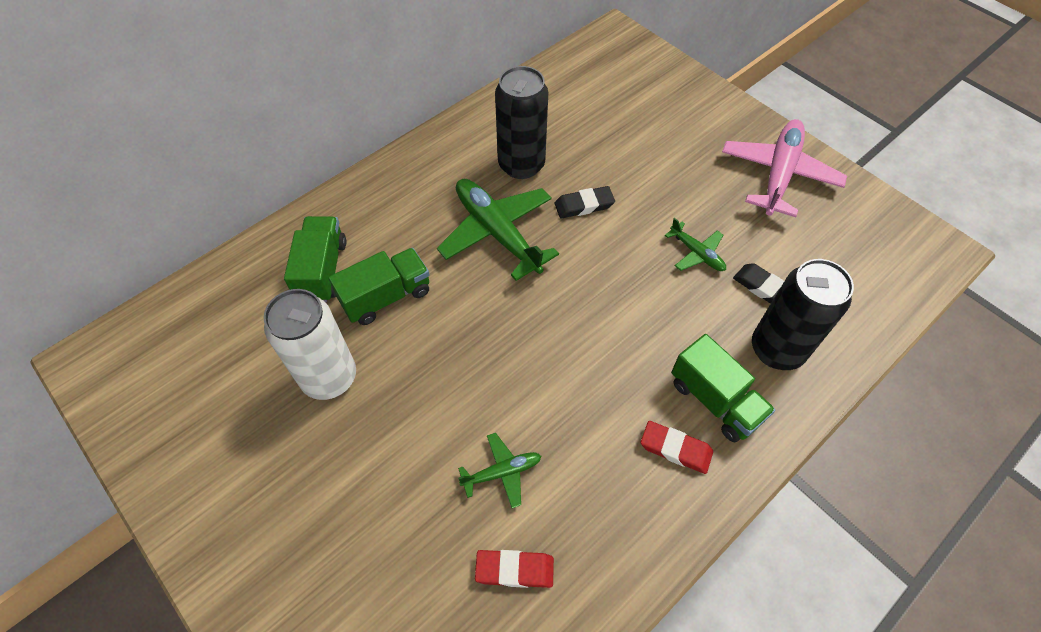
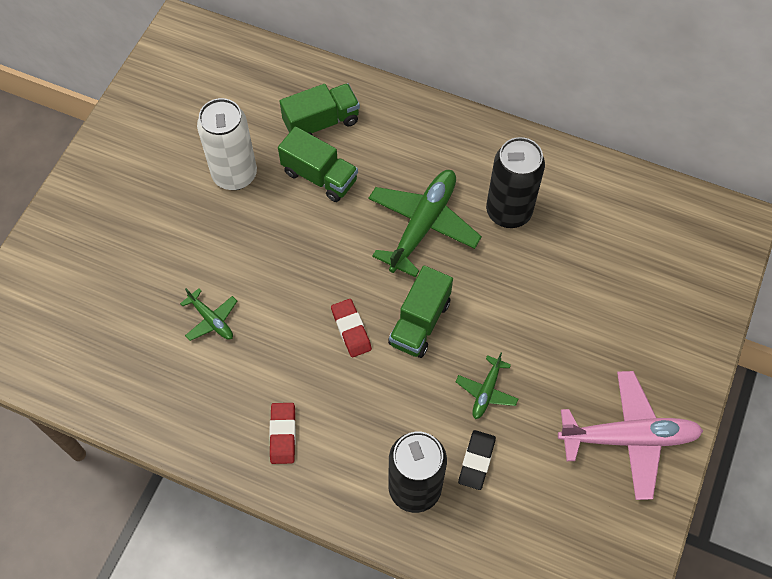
camera: 65 degrees right, 5 degrees up
red eraser [475,550,554,588] -> red eraser moved to [331,299,372,357]
black eraser [555,186,615,218] -> none
green truck [671,334,775,442] -> green truck moved to [388,266,453,358]

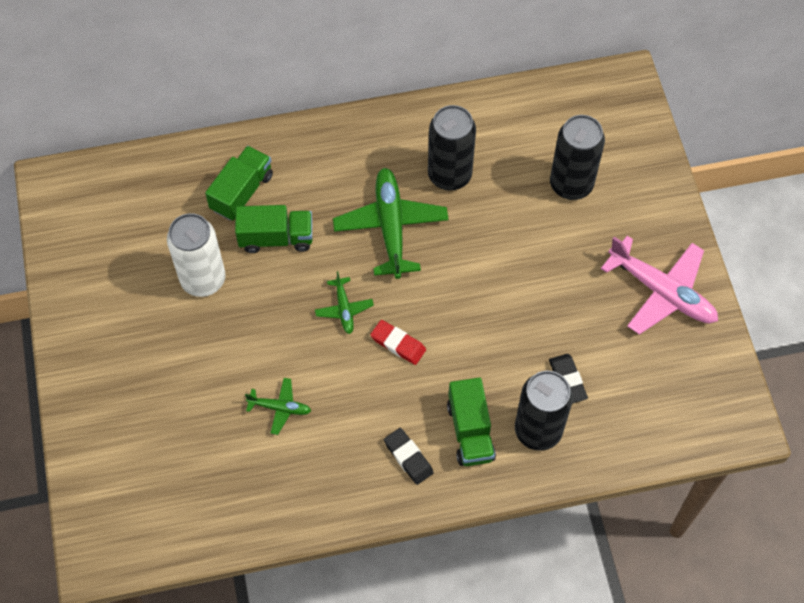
camera: 35 degrees left, 0 degrees up
red eraser [269,403,296,464] -> black eraser [384,428,434,485]
green truck [388,266,453,358] -> green truck moved to [447,377,496,466]
green plane [456,353,518,419] -> green plane moved to [315,271,374,334]
pink plane [558,371,703,500] -> pink plane turned 75 degrees clockwise [601,236,718,335]
none -> black can [550,115,605,200]

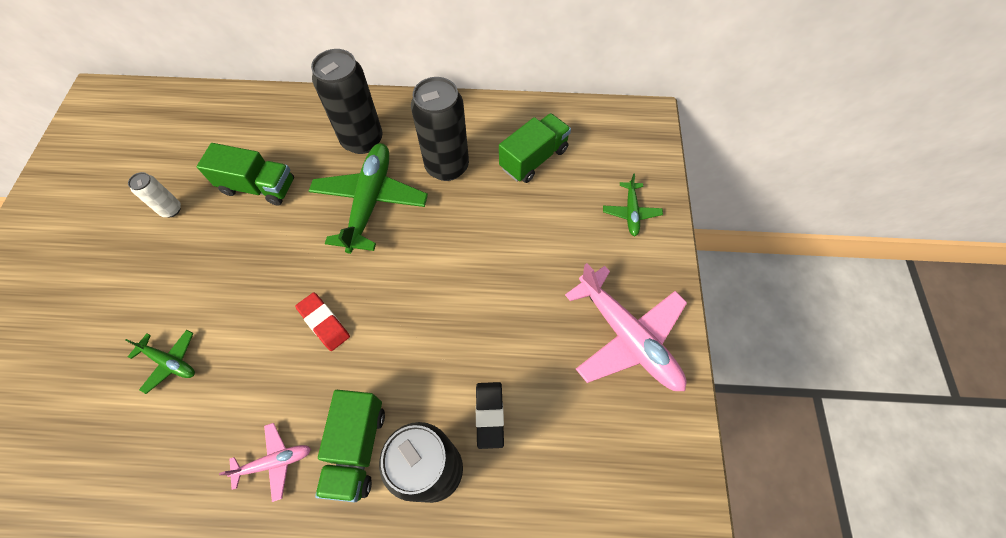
camera: 15 degrees right, 0 degrees up
white can [167,213,226,297] -> white can [128,172,181,218], size x0.48
green truck [205,146,273,221] -> green truck moved to [499,113,571,183]
green plane [315,271,374,334] -> green plane moved to [603,174,663,236]
black eraser [384,428,434,485] -> pink plane [219,423,311,502]
black can [550,115,605,200] -> black can moved to [311,49,383,154]

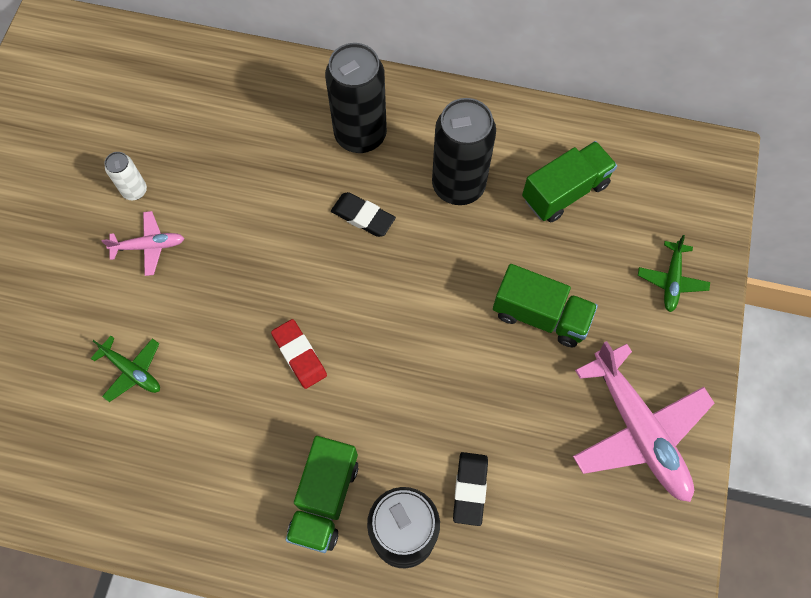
camera: 10 degrees right, 5 degrees up
green truck [197,143,294,206] -> green truck moved to [493,264,598,347]
pink plane [219,423,311,502] -> pink plane moved to [102,211,184,276]
green plane [309,143,428,254] -> black eraser [331,192,396,237]

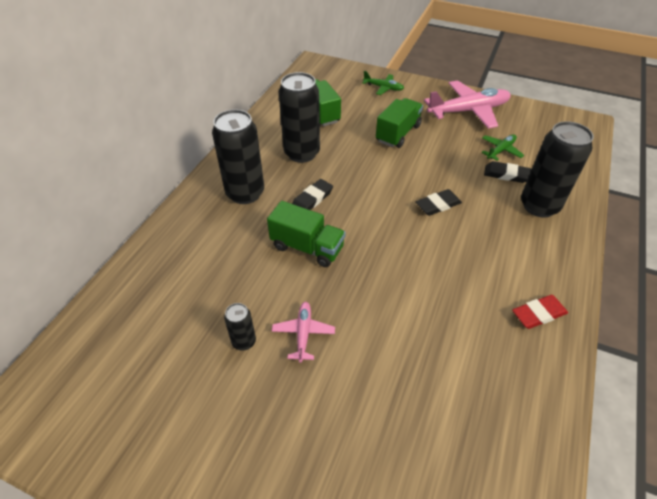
camera: 80 degrees left, 20 degrees down
green plane [91,336,160,402] -> green plane moved to [481,134,524,161]
white can [104,152,147,200] -> black can [224,303,256,351]
red eraser [271,319,327,389] -> red eraser moved to [512,295,568,329]
green truck [286,436,358,553] -> green truck moved to [267,201,346,267]
none -> black eraser [416,189,462,216]

